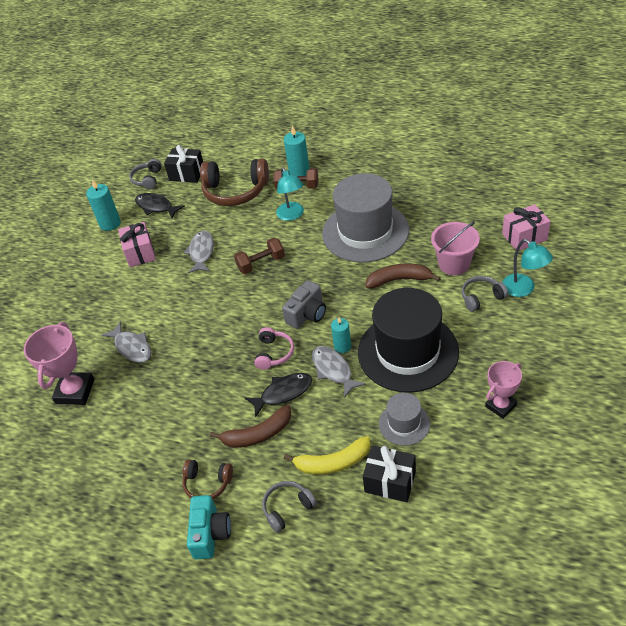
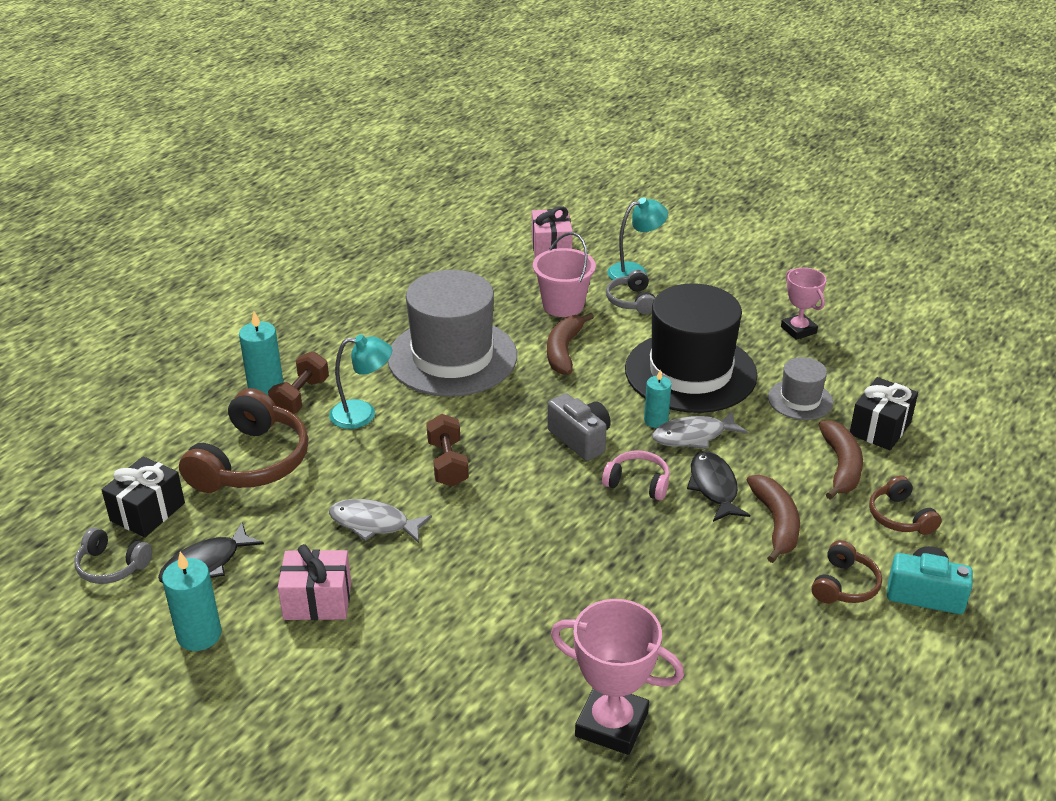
camera: 80 degrees left, 10 degrees down
grey fish [102,321,152,363] -> none
grey headphones [262,481,317,533] -> brown headphones [869,475,942,535]
yellow banana [284,436,370,474] -> brown banana [819,420,863,500]

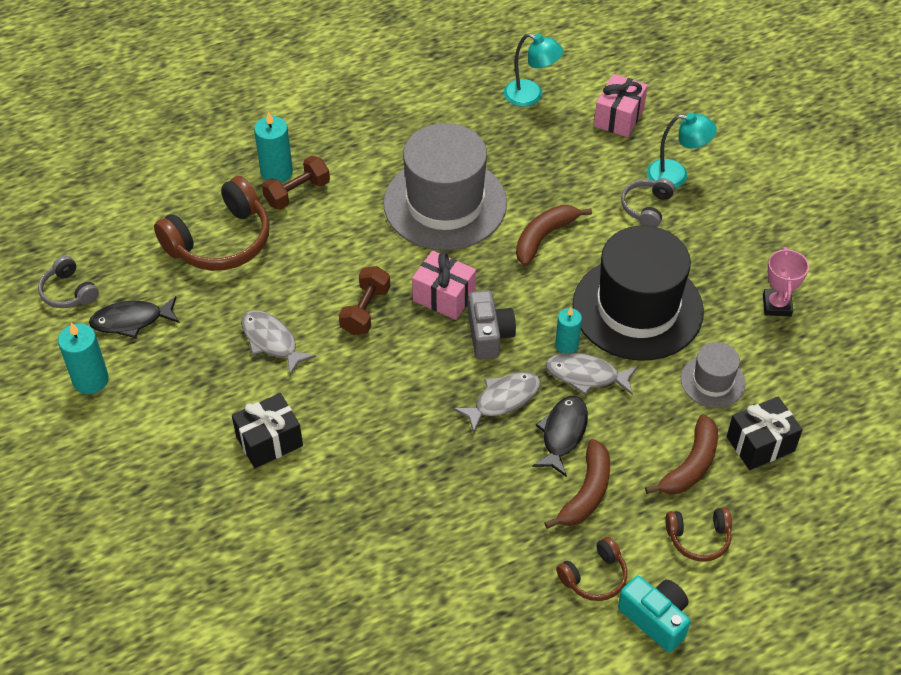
camera: 30 degrees right, 15 degrees up
black gift [101,456,185,537] -> black gift moved to [232,393,303,468]
pink gift [278,544,351,620] -> pink gift moved to [412,251,476,320]
turquoise lamp [329,334,392,429] -> turquoise lamp moved to [504,33,563,107]
pink bucket [533,232,596,317] -> none
pink trophy [551,599,684,755] -> none
pink headphones [602,451,670,500] -> grey fish [453,372,540,433]
brown headphones [869,475,942,535] -> brown headphones turned 105 degrees counterclockwise [666,507,732,562]

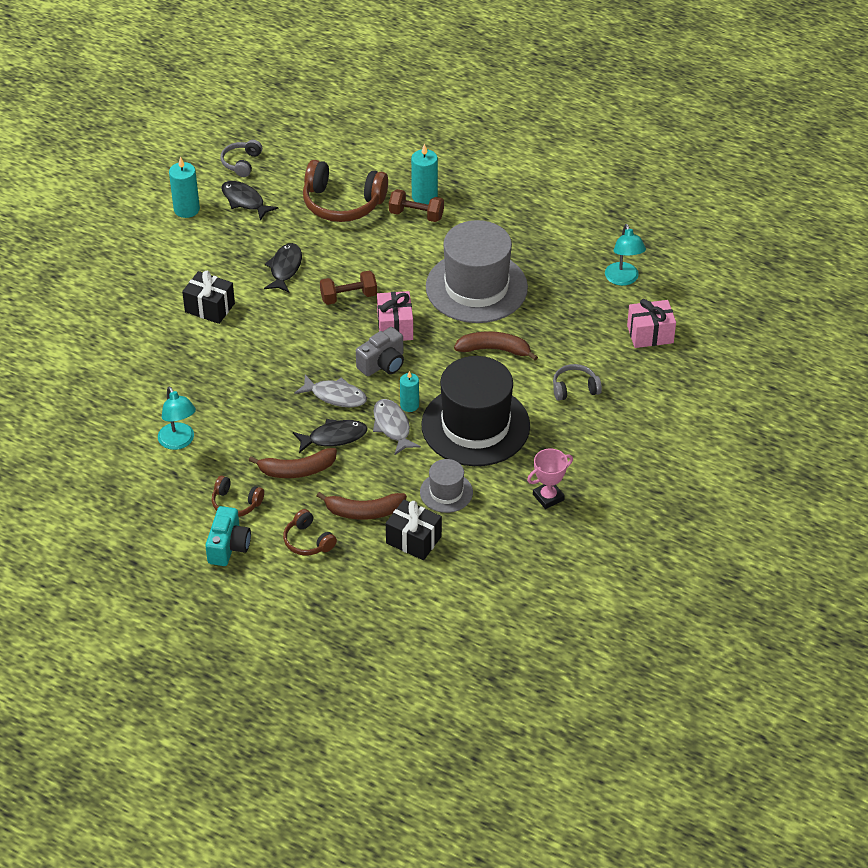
camera: 55 degrees right, 5 degrees down
grey fish [241,311,316,375] -> black fish [264,243,302,293]
turquoise lamp [647,113,717,188] -> turquoise lamp moved to [158,386,196,450]

